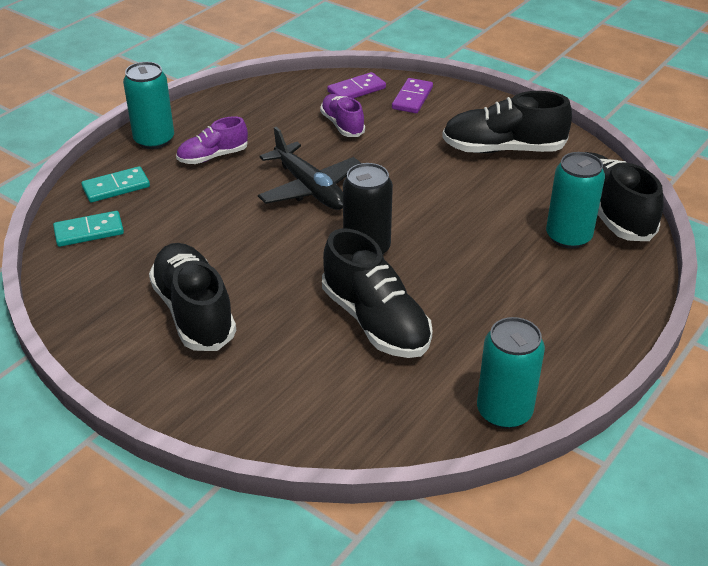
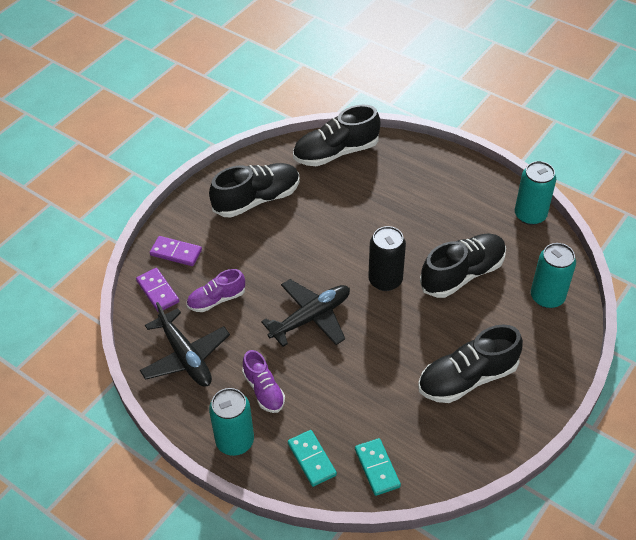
camera: 90 degrees left, 10 degrees up
black shoe [442,91,572,153] -> black shoe turned 120 degrees counterclockwise [209,163,300,217]
turquoise can [546,152,605,249] -> turquoise can moved to [531,243,576,308]
none -> black plane [140,302,230,387]

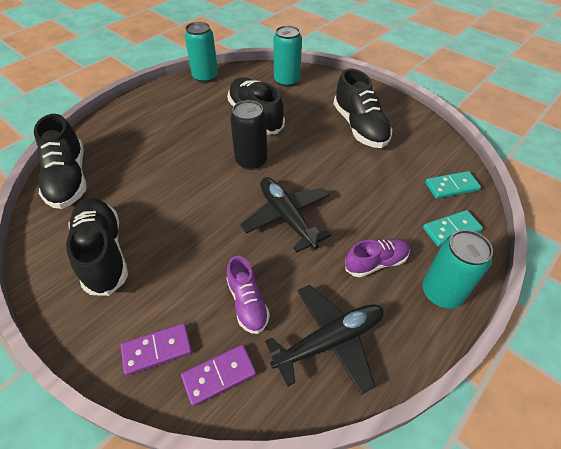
camera: 85 degrees left, 0 degrees up
purple domino [150,236,202,266] -> purple domino turned 45 degrees clockwise [121,323,192,376]

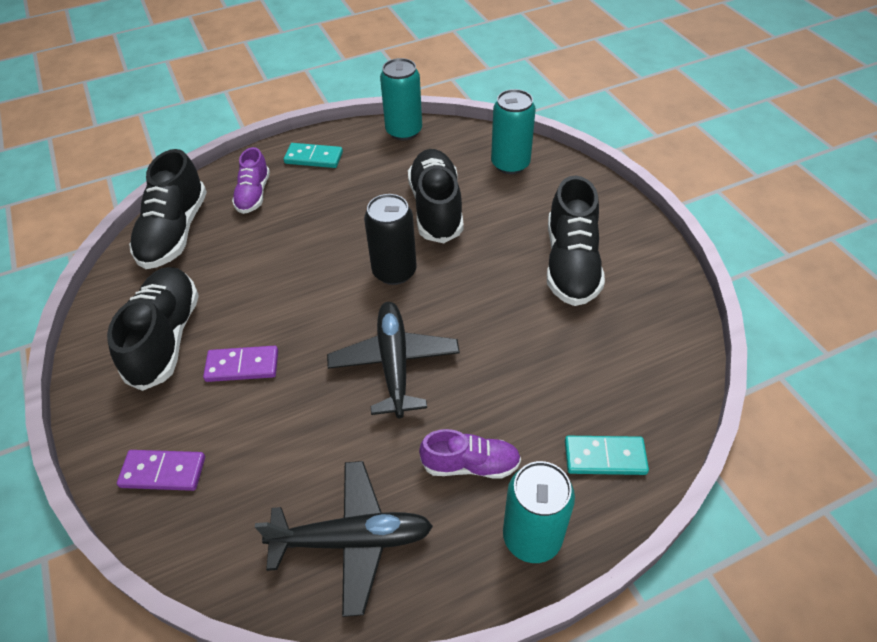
camera: 25 degrees right, 0 degrees up
purple domino [181,345,256,406] -> purple domino moved to [203,346,278,382]
purple shoe [226,256,270,334] -> purple shoe moved to [232,147,270,214]
turquoise domino [425,171,481,199] -> turquoise domino moved to [284,143,343,168]

